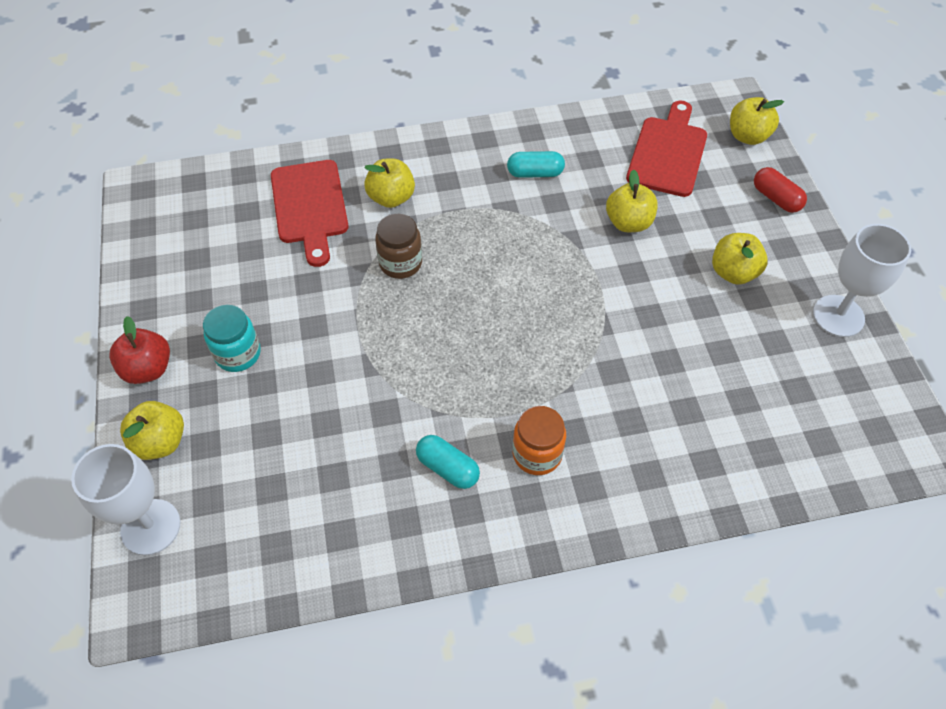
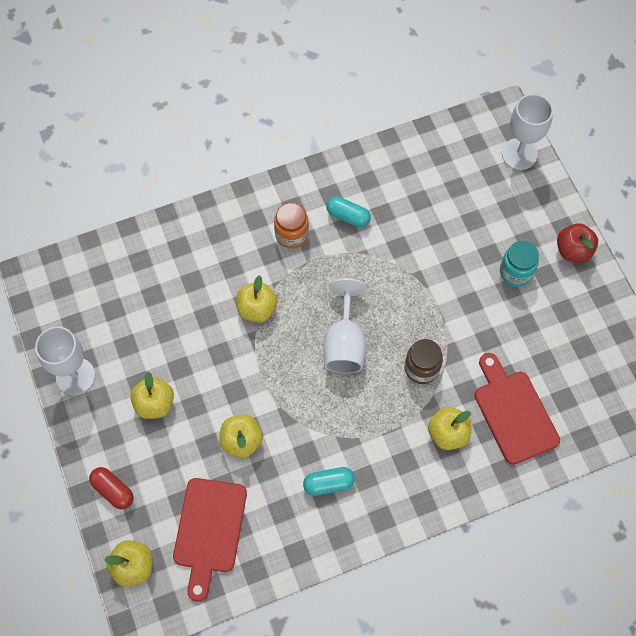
camera: 170 degrees right, 10 degrees up
yellow apple [120,401,184,460] -> yellow apple moved to [236,275,277,322]
none -> white goblet [324,278,367,373]

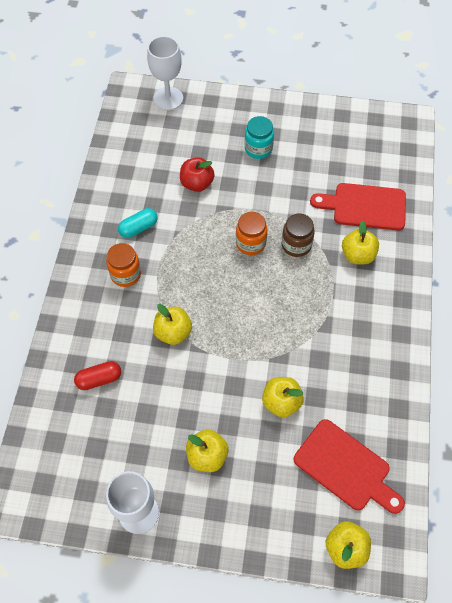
camera: 60 degrees left, 5 degrees down
red capsule [89,467,133,509] -> red capsule moved to [74,361,121,390]
turquoise capsule [303,467,355,496] -> none
white goblet [324,278,367,373] -> none
red apple [557,223,598,263] -> red apple moved to [180,157,215,192]
none -> orange jar [236,212,267,255]

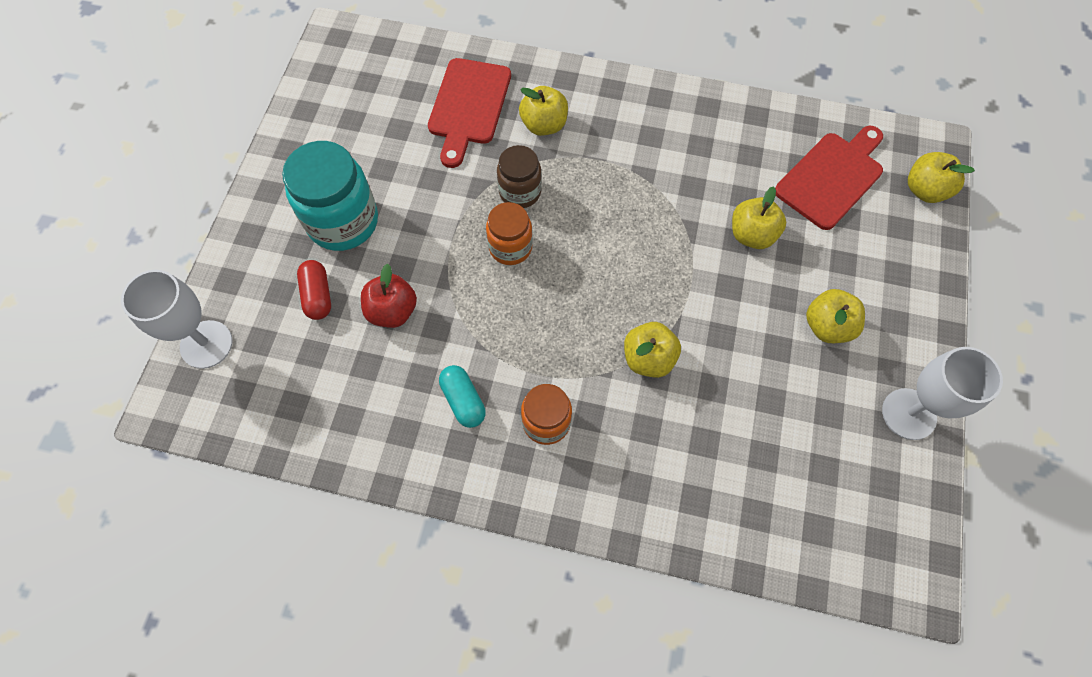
camera: 85 degrees left, 5 degrees up
red capsule [74,361,121,390] -> red capsule moved to [297,260,331,320]
turquoise jar [245,116,274,159] -> turquoise jar [282,141,378,251], size x1.69

